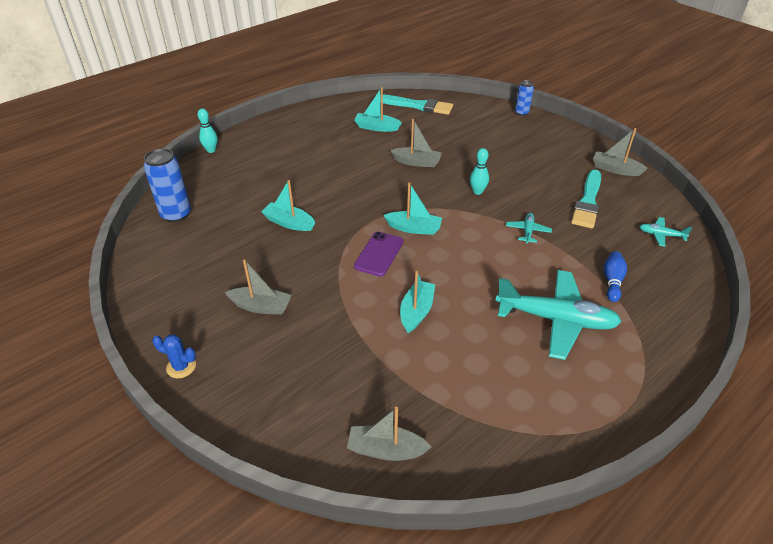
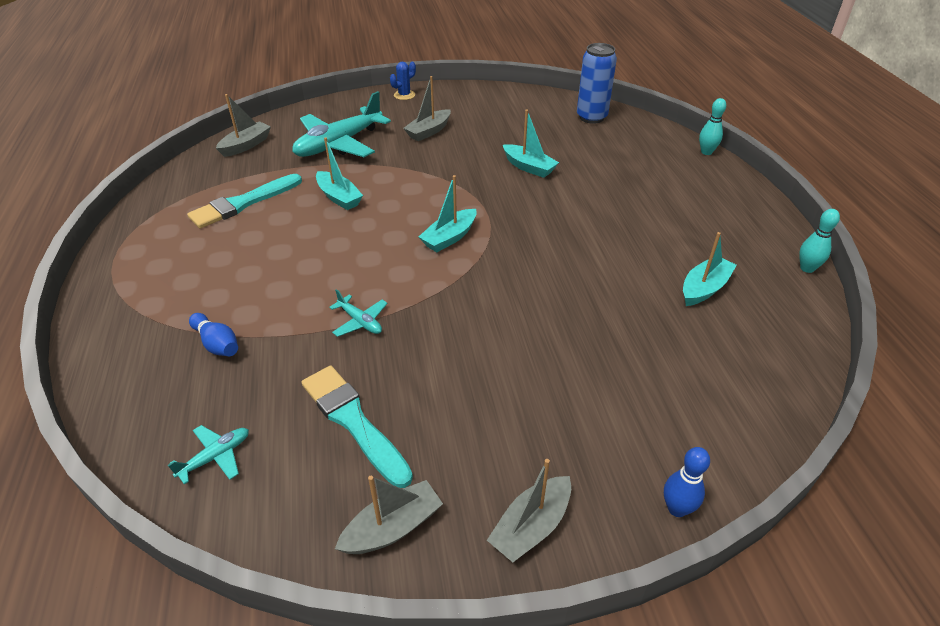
camera: 120 degrees right, 0 degrees up
turquoise boat [261,180,315,231] -> turquoise boat turned 75 degrees clockwise [503,110,559,178]
purple phone [354,232,404,277] -> none
turquoise brush [380,94,453,115] -> turquoise brush moved to [187,174,302,229]
grey boat [390,119,442,167] -> grey boat moved to [487,459,571,562]
turquoise bowling pin [470,148,489,195] -> turquoise bowling pin moved to [799,209,840,273]
turquoise plane [495,270,622,360] -> turquoise plane moved to [292,91,391,157]
blue can [515,80,534,116] -> blue bowling pin [664,447,710,517]

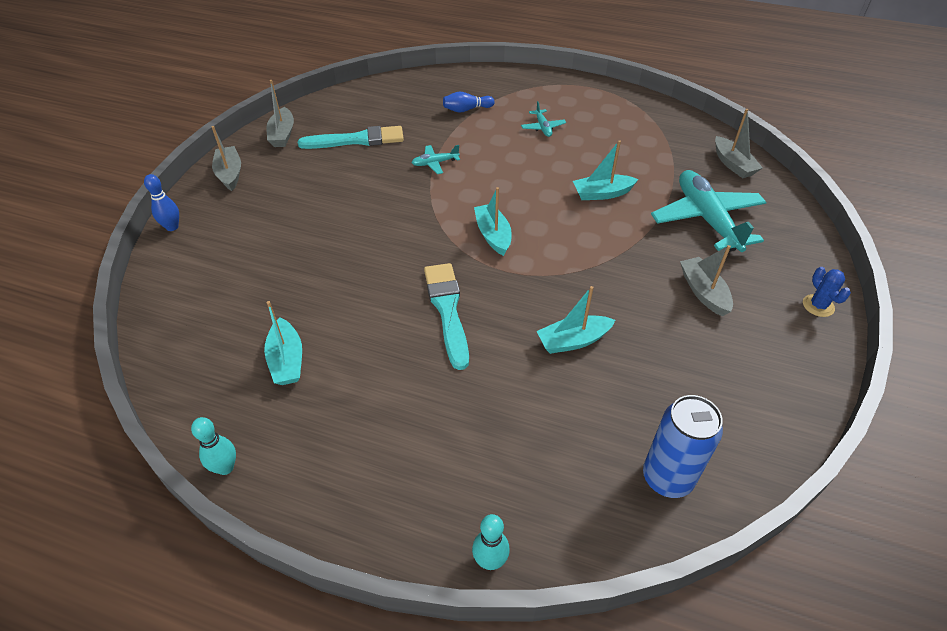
camera: 120 degrees right, 5 degrees up
turquoise plane [168,425,249,484] -> turquoise plane moved to [521,101,566,137]
turquoise brush [187,174,302,229] -> turquoise brush moved to [424,263,469,370]

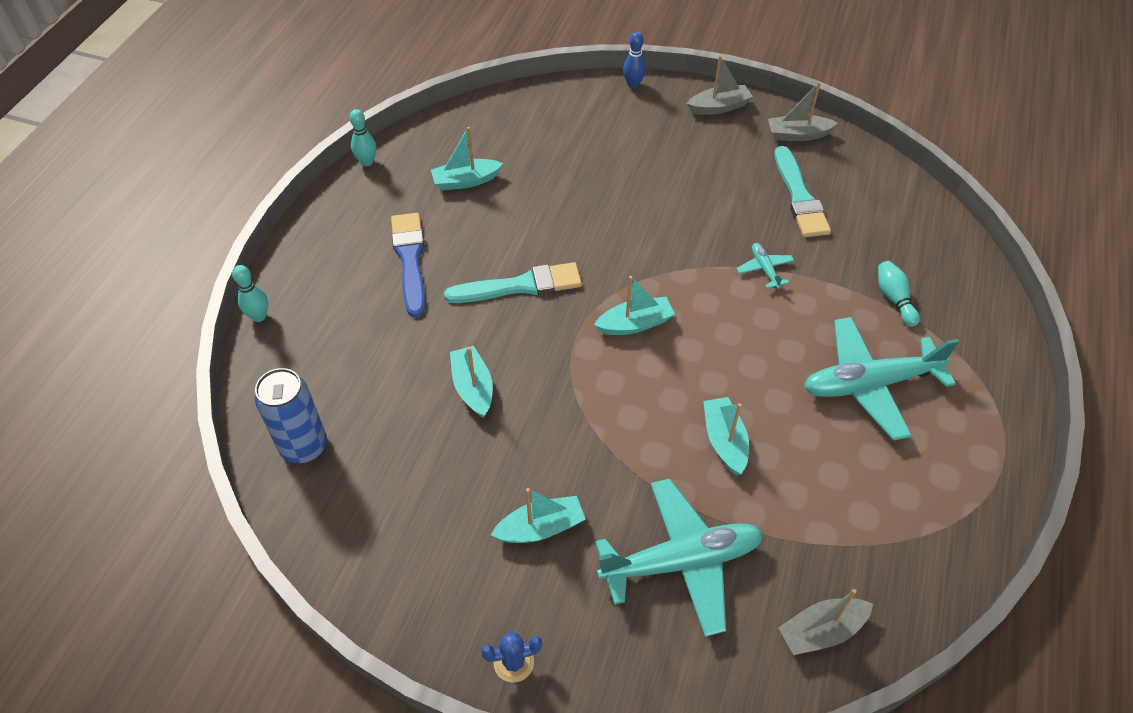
camera: 90 degrees right, 5 degrees up
blue bowling pin [443,92,495,113] -> turquoise bowling pin [878,261,920,327]
turquoise plane [521,101,566,137] -> turquoise plane [804,317,959,441], size x2.25
grey boat [680,245,733,316] -> turquoise boat [491,488,586,543]
none -> blue brush [391,213,425,318]

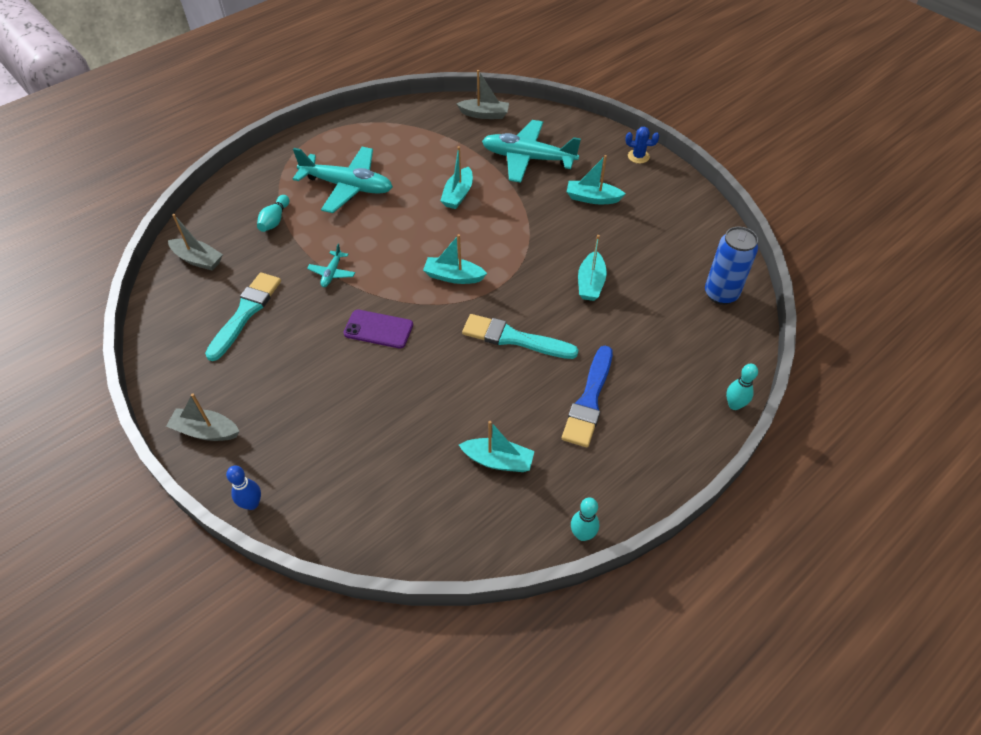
camera: 150 degrees left, 0 degrees up
grey boat [768,81,838,141] -> grey boat moved to [168,214,223,271]
none -> purple phone [343,309,413,349]

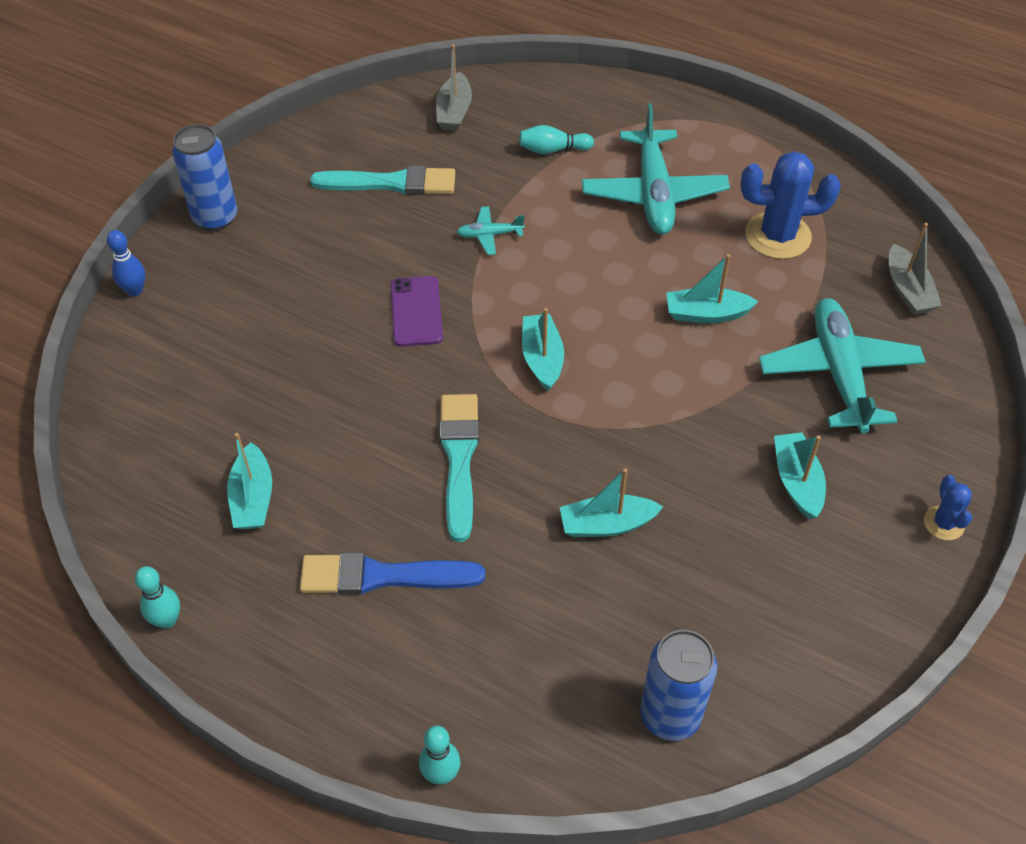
camera: 70 degrees right, 0 degrees up
grey boat [166,393,239,441] -> blue can [172,124,238,231]
none -> blue cactus [740,151,841,259]

